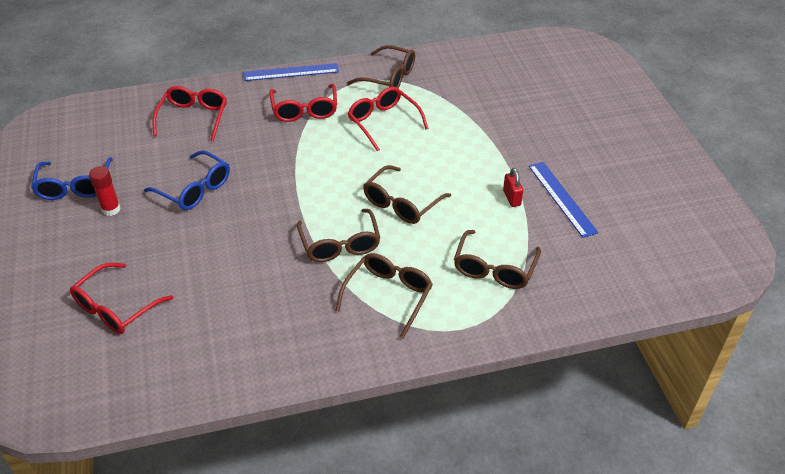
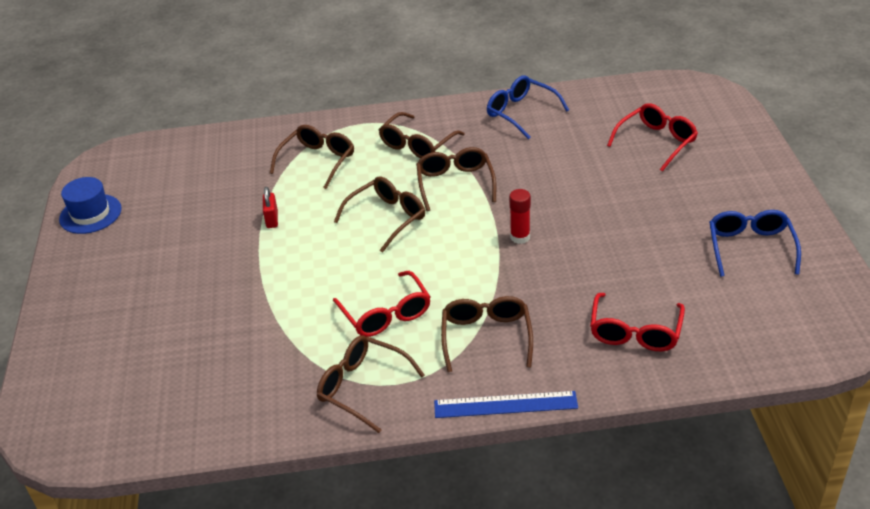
camera: 170 degrees left, 5 degrees down
red glue stick [89,166,121,216] -> red glue stick moved to [509,189,531,244]
blue glasses [144,151,230,210] -> blue glasses moved to [487,75,569,139]
red glasses [269,84,337,122] -> brown glasses [441,296,533,372]
blue ruler [529,162,598,238] -> none
none -> blue hat [59,177,122,234]

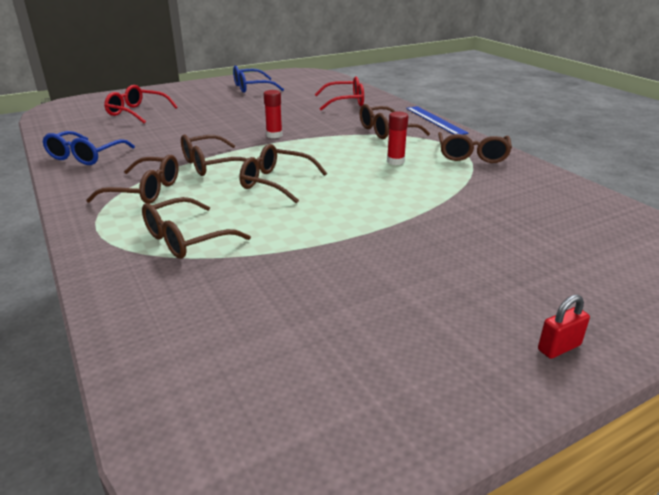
camera: 115 degrees left, 10 degrees down
blue hat [59,177,122,234] -> none
red padlock [263,187,278,228] -> red padlock moved to [538,295,590,359]
brown glasses [270,125,354,189] -> brown glasses turned 45 degrees counterclockwise [142,197,251,259]
red glasses [333,271,430,337] -> red glue stick [387,111,408,165]

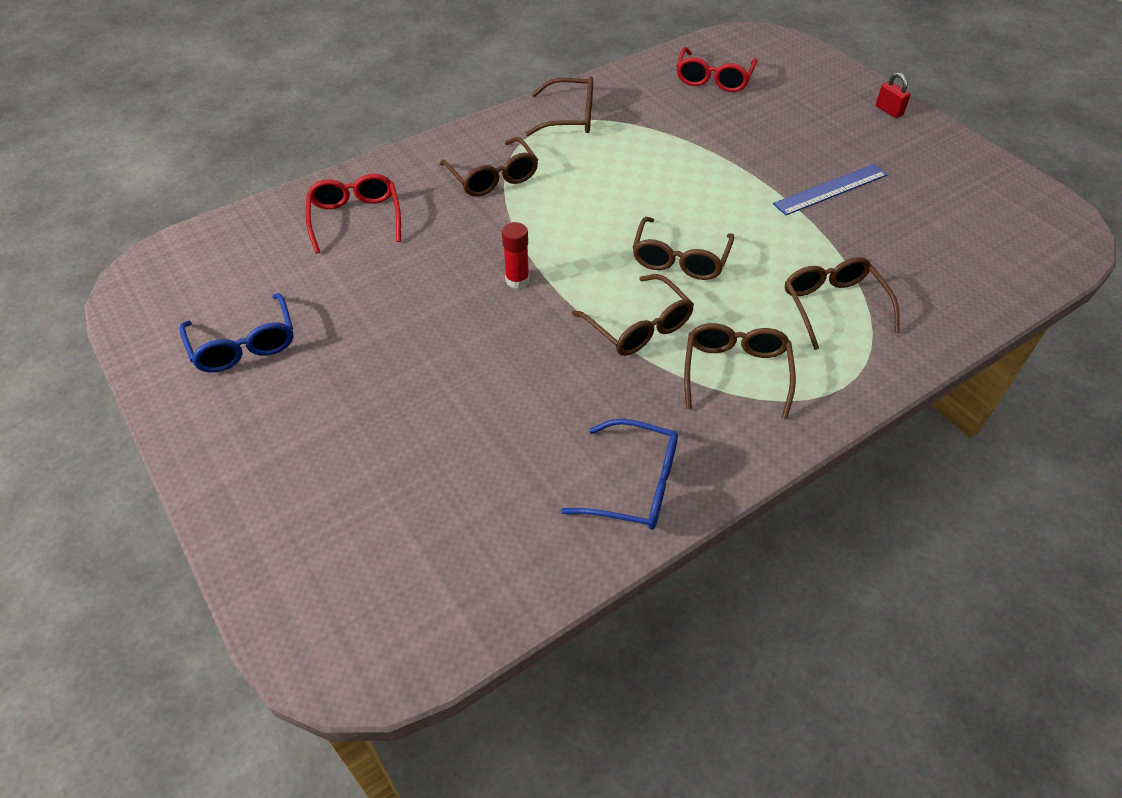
camera: 95 degrees left, 20 degrees up
red glasses [104,85,178,124] -> red glasses moved to [677,47,757,92]
brown glasses [142,197,251,259] -> brown glasses turned 150 degrees counterclockwise [785,257,900,350]
red glue stick [387,111,408,165] -> none
blue ruler [406,106,468,135] -> blue ruler moved to [773,164,888,216]

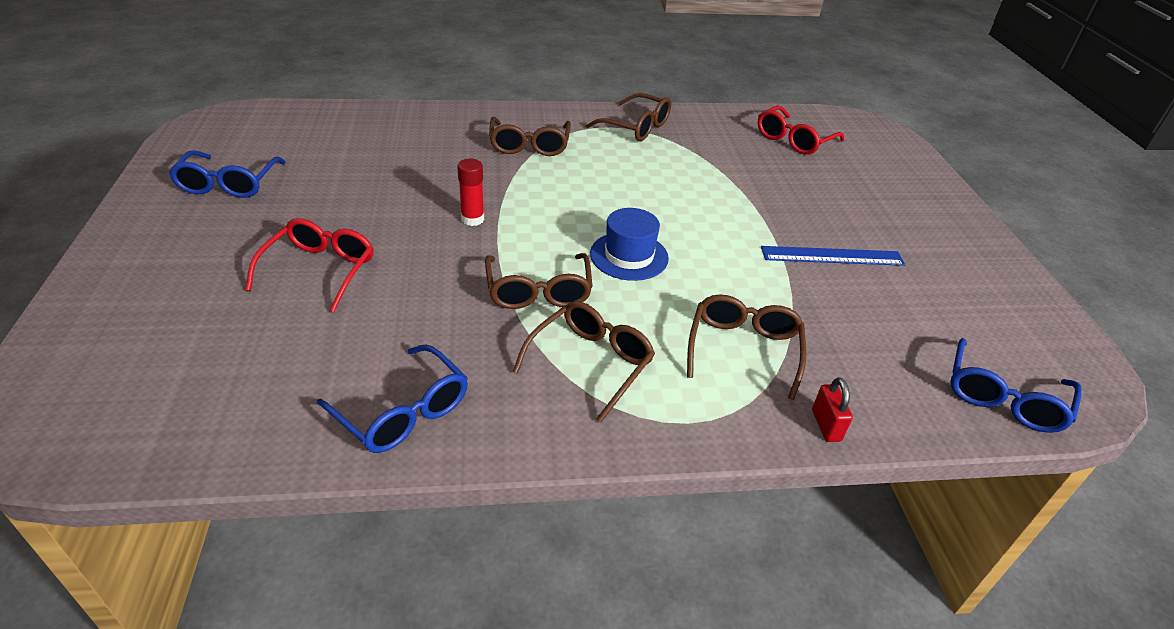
camera: 25 degrees right, 10 degrees down
red glasses [306,174,401,254] -> red glasses moved to [245,218,373,312]
brown glasses [632,217,734,280] -> blue hat [590,208,669,281]
red padlock [876,72,911,118] -> red padlock moved to [812,377,853,442]
none -> blue glasses [950,338,1082,433]

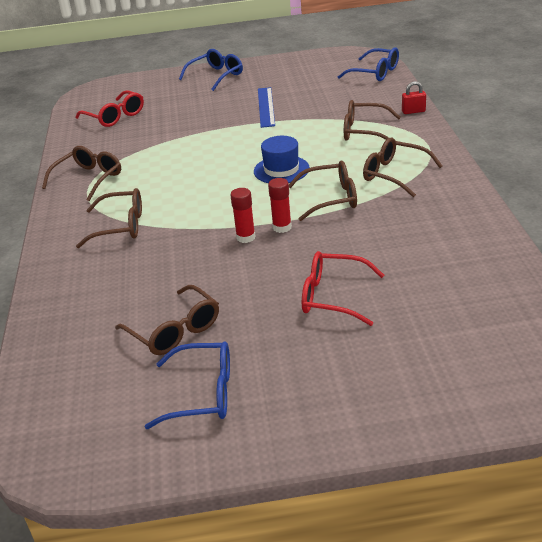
camera: 85 degrees left, 5 degrees down
blue glasses [317,344,468,453] -> blue glasses moved to [179,49,243,91]
none -> brown glasses [115,285,219,355]
none -> red glue stick [268,178,292,233]

